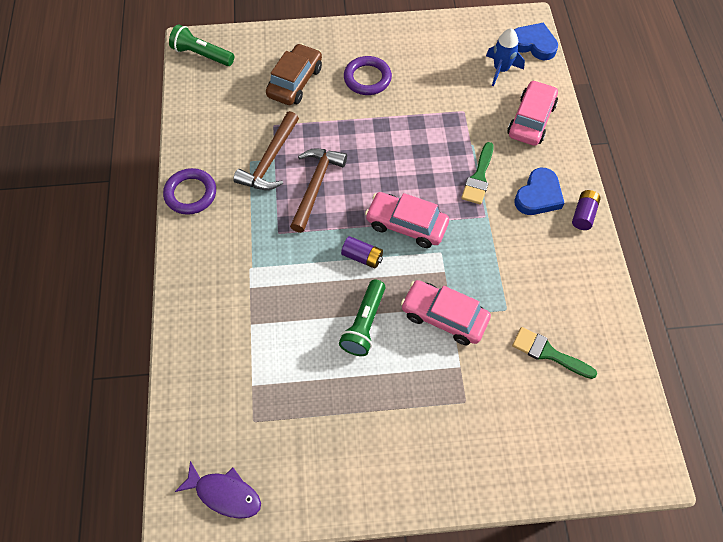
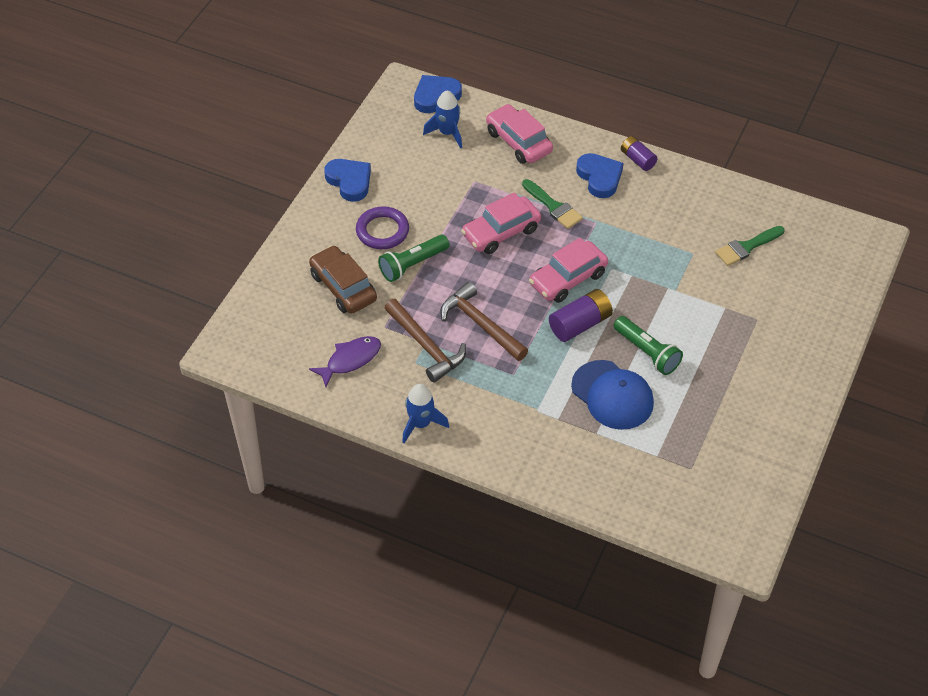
camera: 60 degrees left, 10 degrees down
purple ring [163,168,216,215] -> blue rocket [402,384,449,443]
green flashlight [169,24,234,66] -> green flashlight moved to [378,235,449,282]
purple fish [175,461,261,519] -> purple fish moved to [309,336,381,387]
purple battery [341,236,383,269] -> purple battery [549,289,613,342], size x1.52
pink car [401,280,491,345] -> pink car moved to [461,192,541,254]
none -> blue heart [324,159,371,202]
none -> blue cap [571,360,654,430]

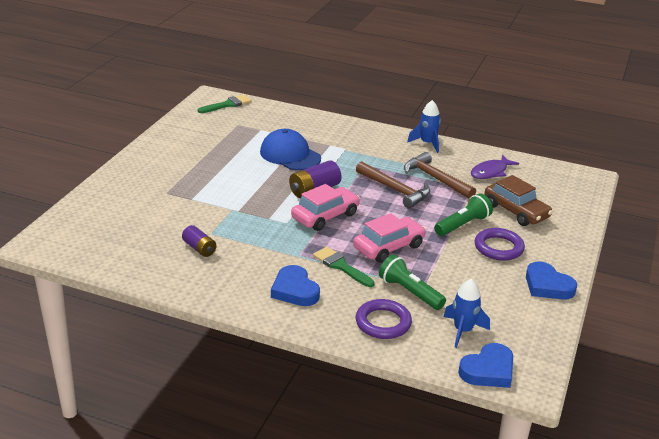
camera: 175 degrees right, 20 degrees down
pink car [486,104,553,164] -> purple ring [356,299,412,339]
green flashlight [614,316,683,375] -> green flashlight moved to [379,254,446,310]
purple battery [621,136,658,171] -> purple battery moved to [182,225,217,257]
green brush [715,226,785,266] -> green brush moved to [198,95,252,113]

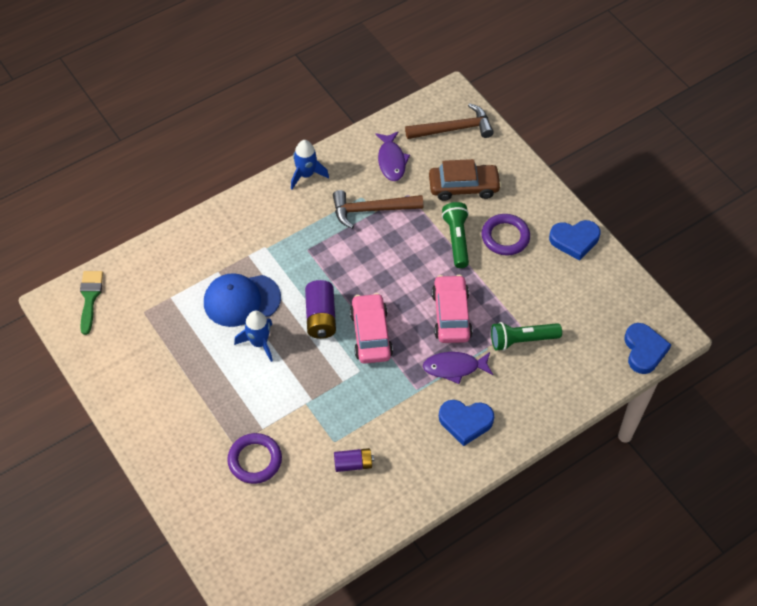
camera: 55 degrees left, 25 degrees up
green brush [313,247,375,287] -> purple fish [423,352,493,384]
brown hammer [356,161,430,209] -> brown hammer moved to [405,103,494,139]
purple ring [356,299,412,339] -> purple ring moved to [227,433,282,484]
blue rocket [444,279,490,348] -> blue rocket moved to [234,311,273,362]

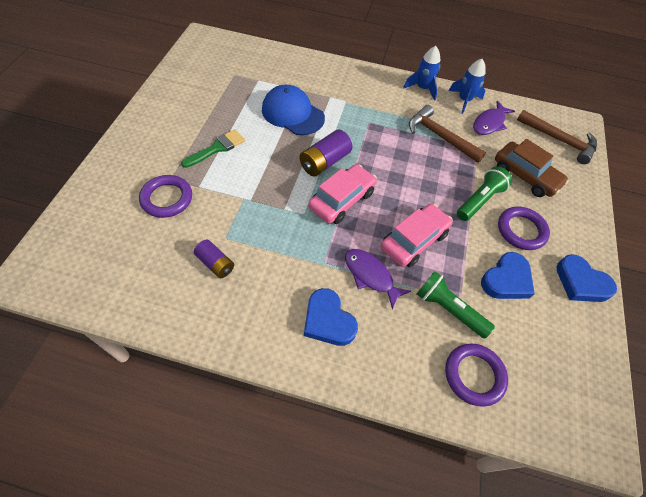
camera: 45 degrees right, 0 degrees up
green brush [80,271,103,335] -> green brush moved to [181,129,245,168]
blue rocket [234,311,273,362] -> blue rocket moved to [449,59,486,114]
blue heart [624,323,671,374] -> blue heart moved to [481,252,535,299]
none -> purple ring [445,343,508,407]

